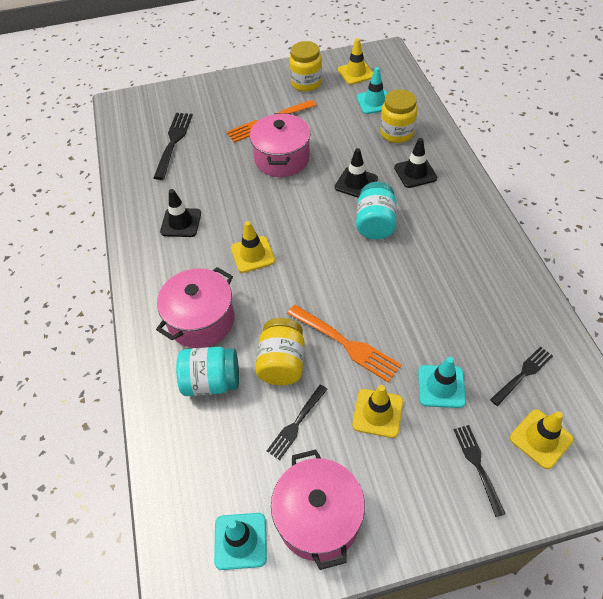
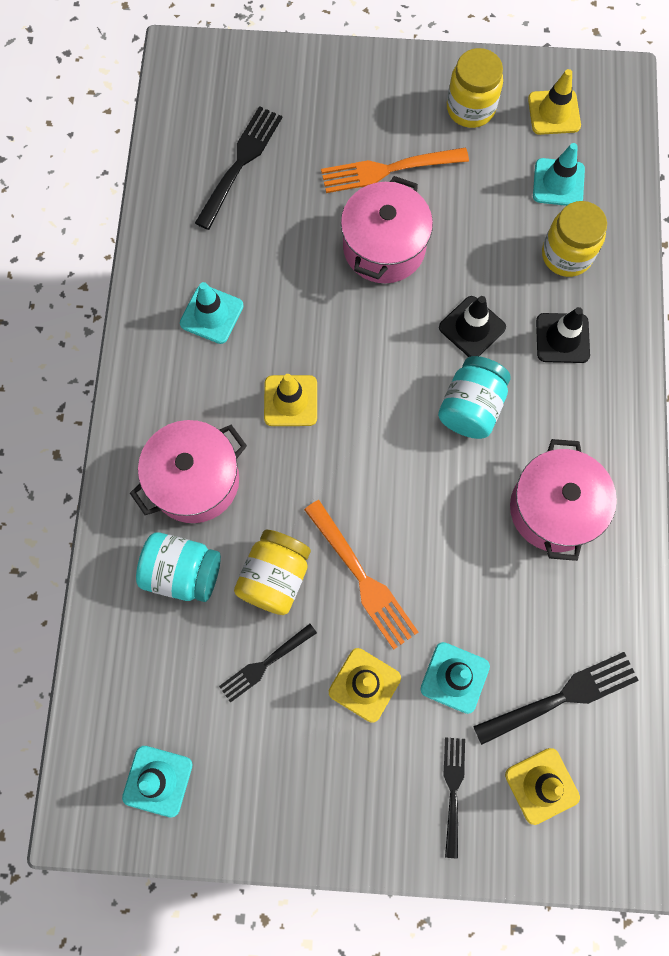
camera: 15 degrees right, 20 degrees up
black traffic cone [160,189,201,237] -> turquoise traffic cone [180,282,244,344]
pink pot [271,449,365,570] -> pink pot moved to [510,439,617,561]
black fork [490,346,553,406] -> black fork [473,652,639,745], size x1.56

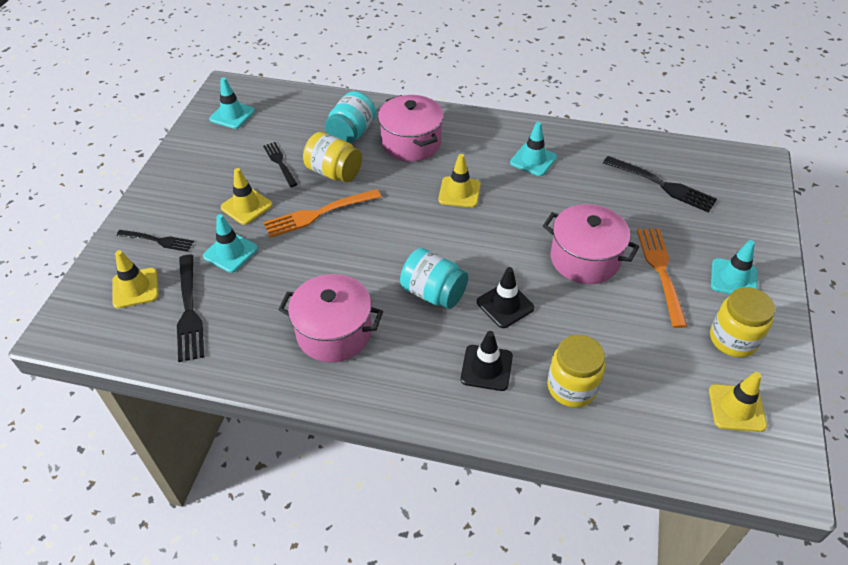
camera: 100 degrees right, 25 degrees down
turquoise traffic cone [533,143,585,206] -> turquoise traffic cone moved to [711,240,757,294]

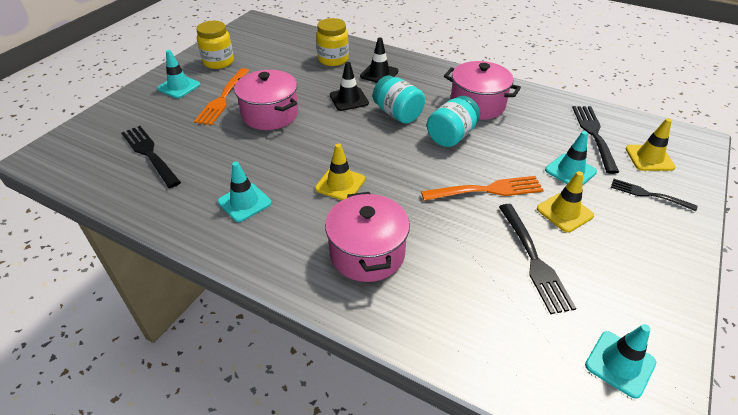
camera: 165 degrees left, 5 degrees down
black fork [263,142,298,187] -> black fork [499,204,576,314], size x1.56
yellow jar [303,132,362,182] -> none
turquoise jar [325,91,376,144] -> turquoise jar moved to [427,96,480,147]
yellow traffic cone [709,372,767,432] -> none

